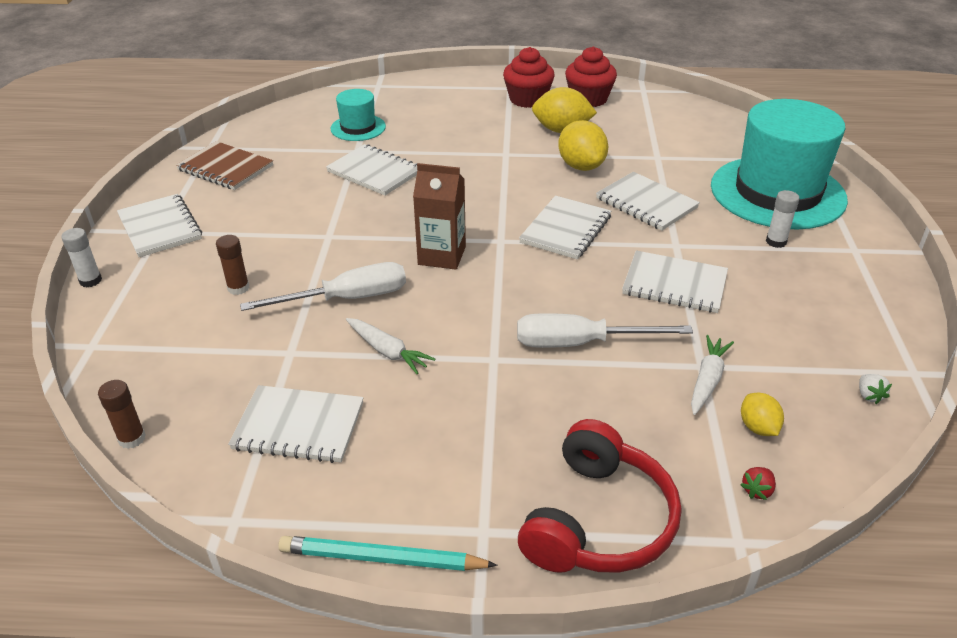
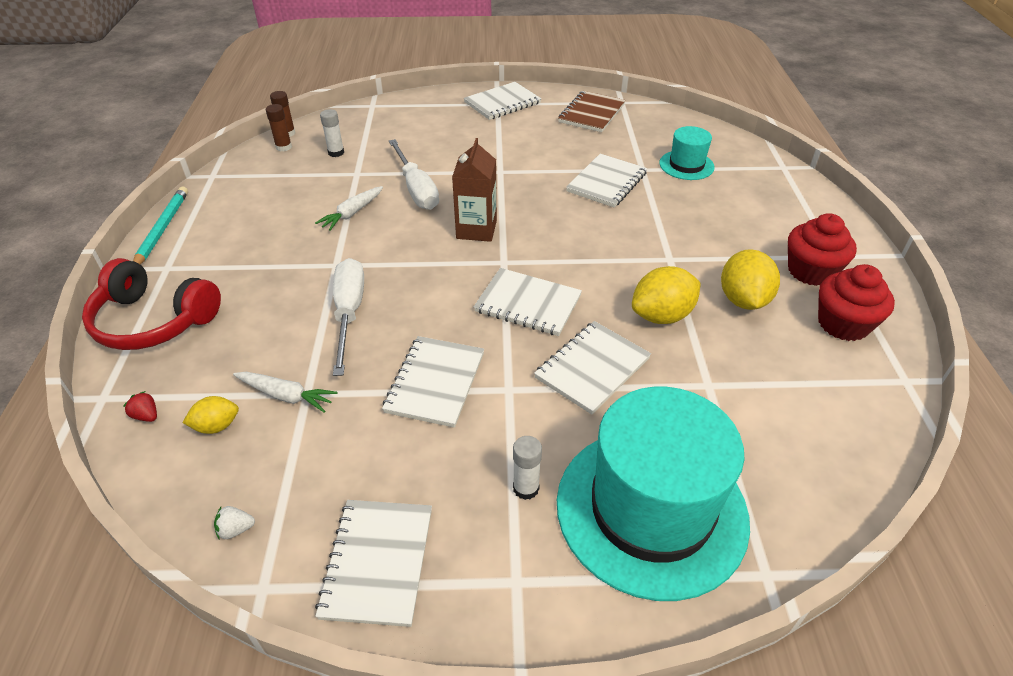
camera: 85 degrees right, 5 degrees up
white glue stick [61,228,102,287] -> white glue stick moved to [320,109,344,157]
brown glue stick [216,235,250,295] -> brown glue stick moved to [266,104,292,151]
white notebook [228,385,364,463] -> white notebook moved to [315,500,432,627]

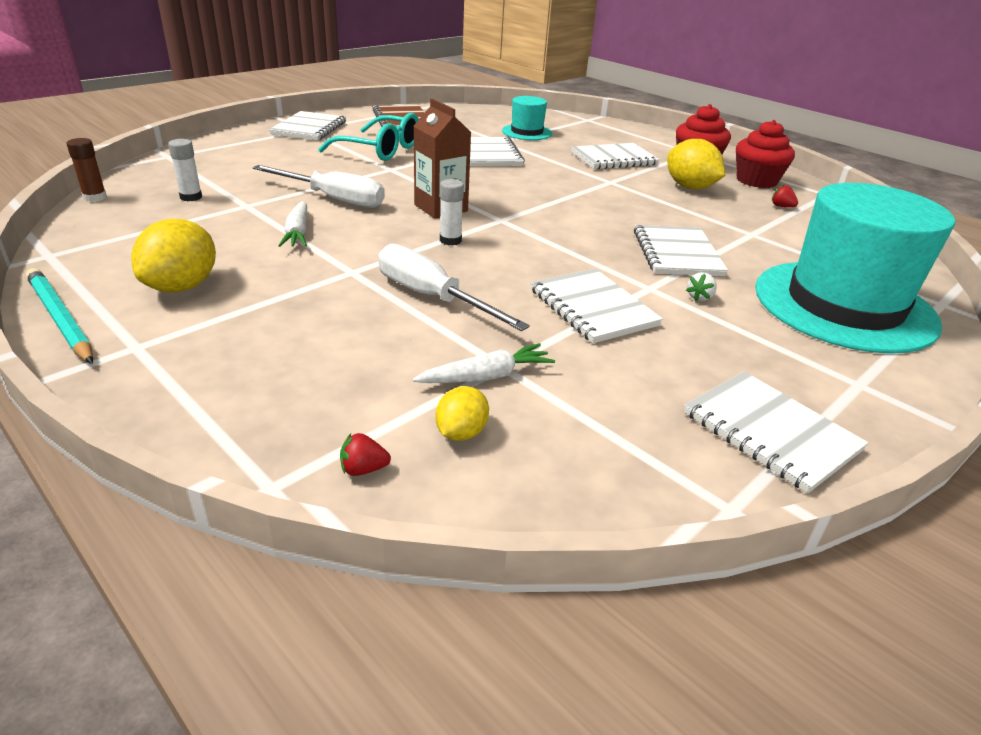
camera: 45 degrees left, 10 degrees down
red headphones [82,258,221,350] -> none
white strawberry [214,506,255,539] -> white strawberry moved to [686,272,717,301]
brown glue stick [266,104,292,151] -> none
white notebook [474,268,582,336] -> white notebook moved to [571,143,660,169]
white glue stick [513,436,542,500] -> white glue stick moved to [440,179,464,245]
yellow lemon [632,266,701,324] -> yellow lemon moved to [131,219,216,292]
none -> turquoise glasses [318,113,419,161]
none -> red strawberry [772,184,798,207]

